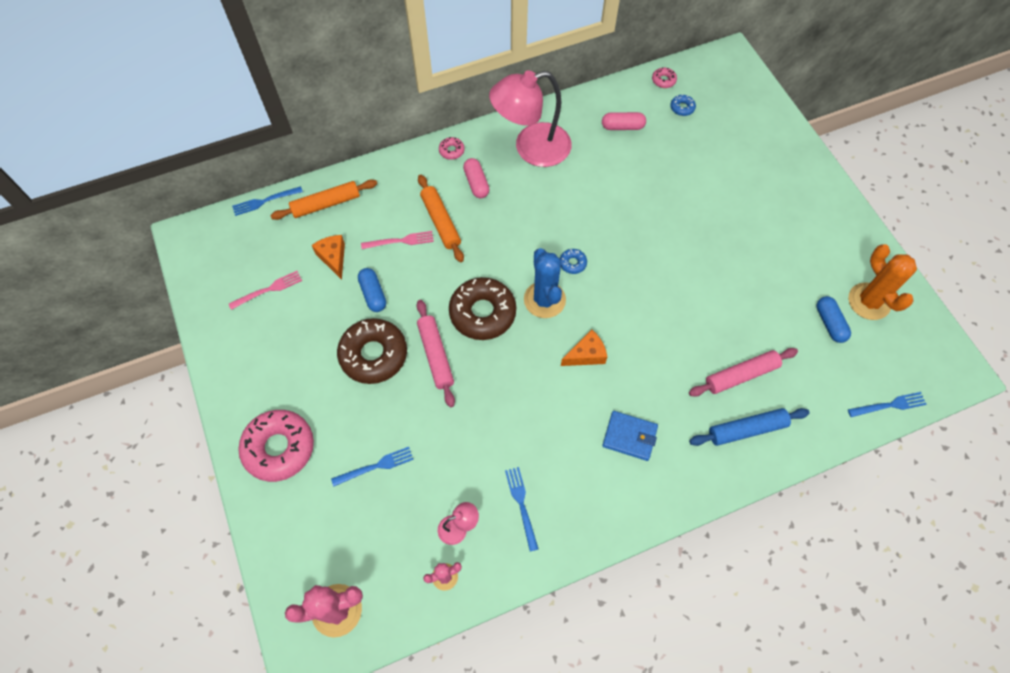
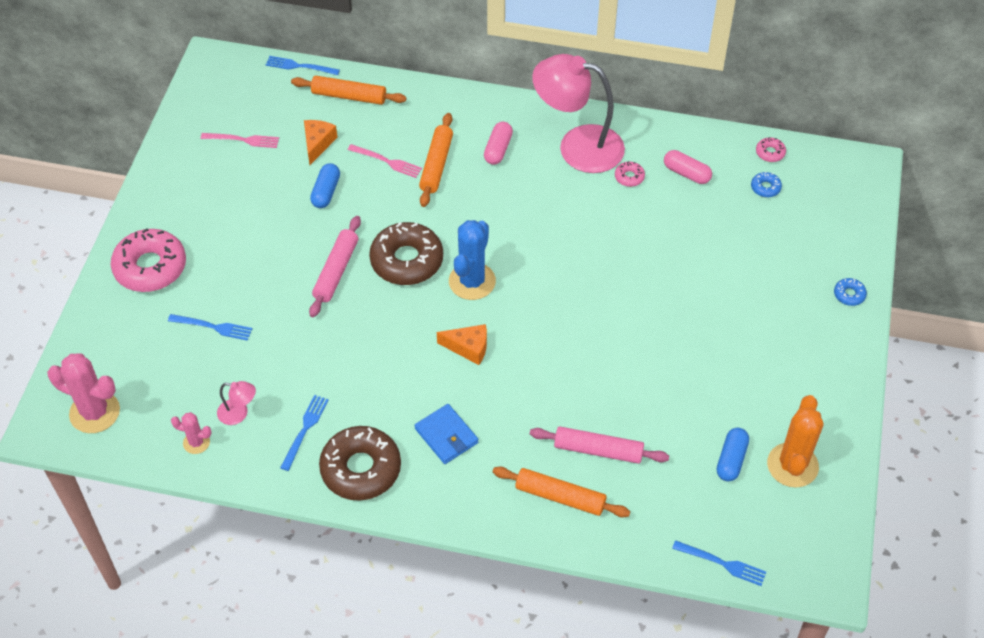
camera: 35 degrees right, 10 degrees down
brown donut [337,318,407,384] -> brown donut moved to [319,426,401,500]
pink donut [439,137,465,160] -> pink donut moved to [615,161,645,187]
blue donut [560,249,587,274] -> blue donut moved to [834,278,867,306]
blue rolling pin [689,408,810,446] -> orange rolling pin [493,466,630,517]

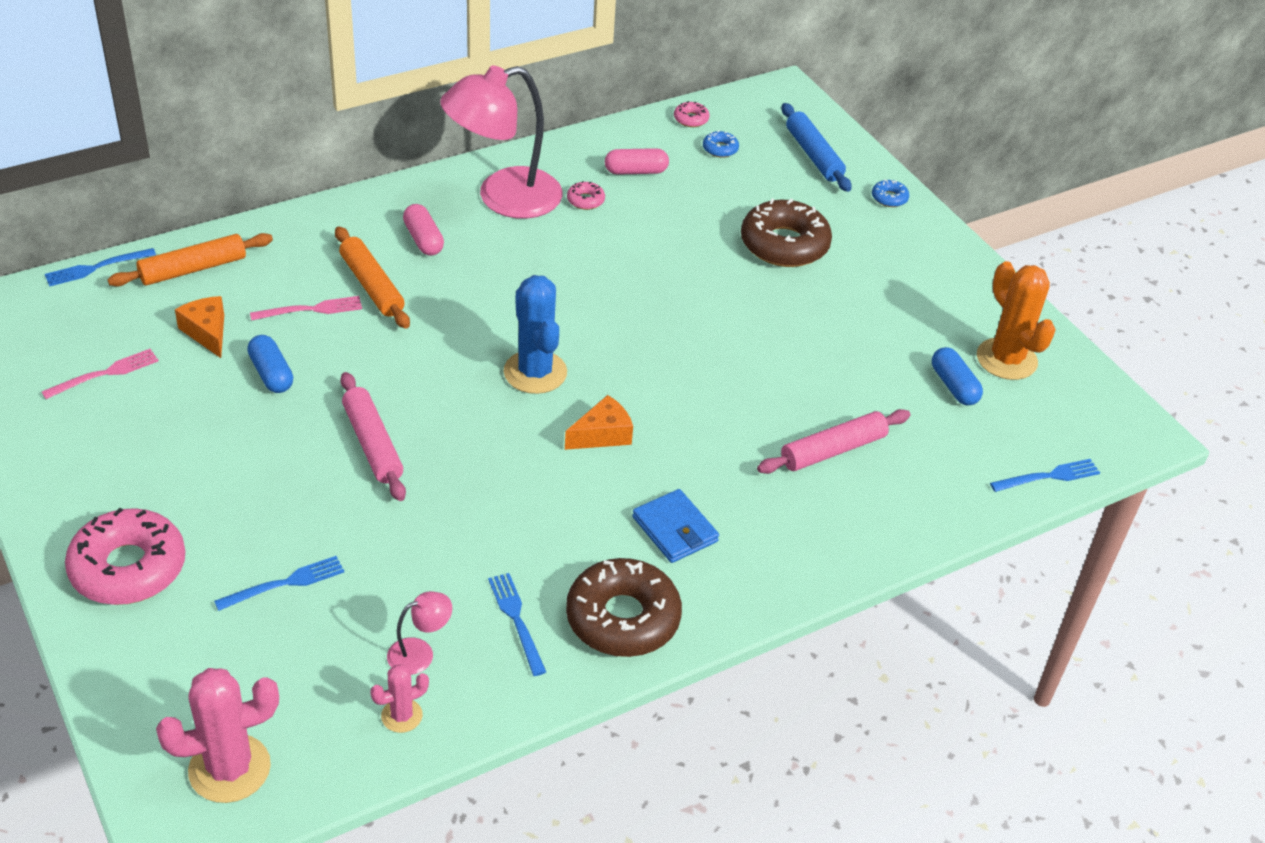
camera: 45 degrees left, 10 degrees down
brown donut [369,222,443,285] -> brown donut moved to [741,199,832,267]
blue wallet [415,404,478,464] -> blue wallet turned 45 degrees clockwise [632,489,719,563]
orange rolling pin [493,466,630,517] -> none
none -> blue rolling pin [781,103,852,192]

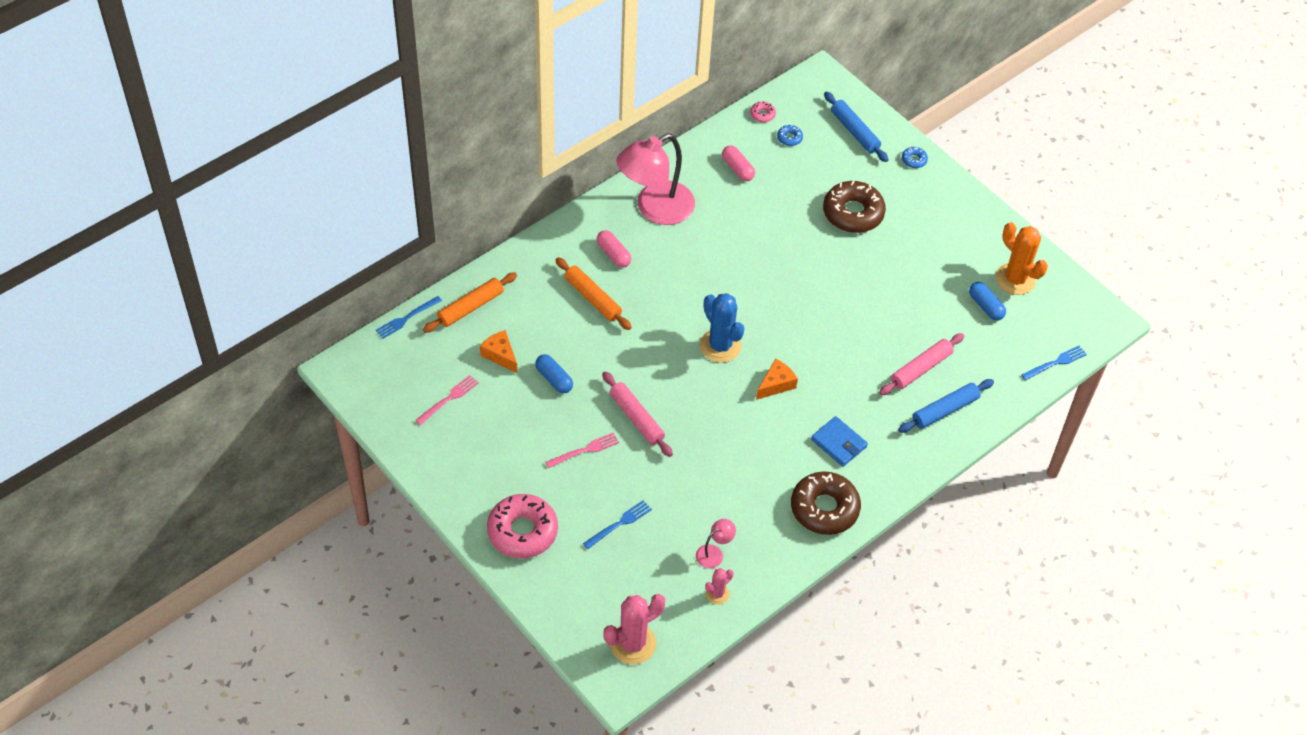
camera: 10 degrees left, 10 degrees up
pink fork [250,296,362,321] -> pink fork moved to [545,432,619,468]
blue fork [488,573,546,676] -> none
pink donut [567,181,605,210] -> none
pink capsule [605,148,669,175] -> pink capsule turned 75 degrees clockwise [722,145,755,181]
none -> blue rolling pin [898,379,994,433]

